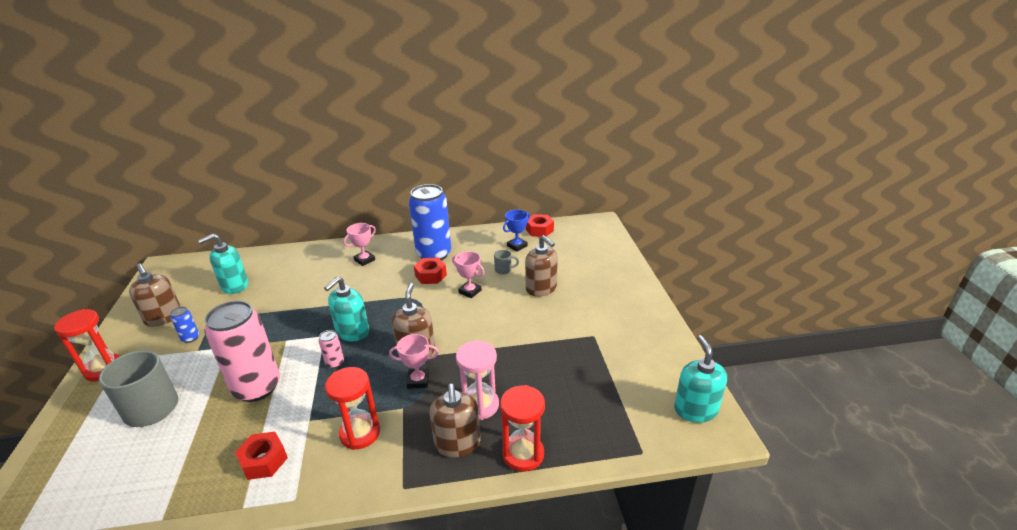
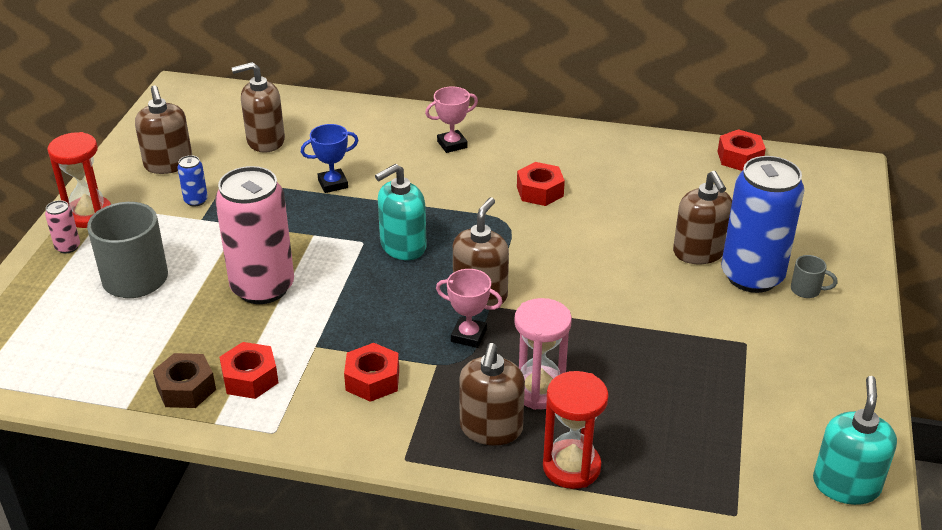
camera: 20 degrees right, 5 degrees up
turquoise soap dispenser [198,234,248,294] -> brown soap dispenser [232,62,285,153]
pink can [319,330,344,368] -> pink can moved to [45,200,80,254]
red hourglass [325,367,380,450] -> red nut [344,343,399,402]
blue can [409,184,451,260] -> blue can moved to [721,156,805,293]
pink trophy [452,251,485,298] -> none
grey mug [494,250,519,274] -> grey mug moved to [791,255,838,298]
blue trophy [503,209,530,252] -> blue trophy moved to [301,124,359,193]
none -> brown nut [153,353,216,408]

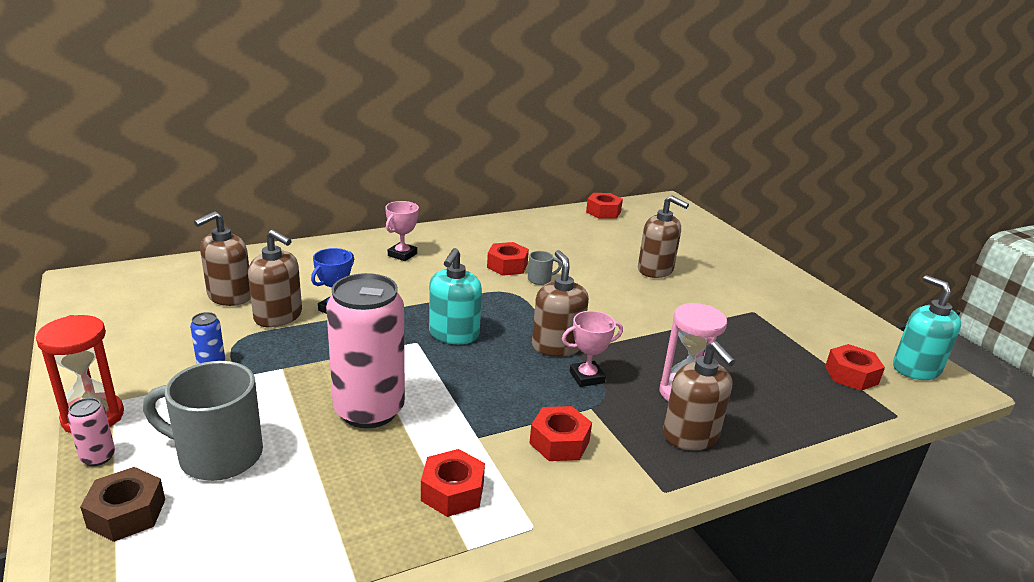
camera: 40 degrees left, 10 degrees down
brown soap dispenser [135,86,192,174] -> brown soap dispenser moved to [248,230,302,327]
brown nut [153,353,216,408] -> brown nut moved to [80,467,165,542]
red hourglass [543,371,609,489] -> none
blue can [721,156,805,293] -> none
grey mug [791,255,838,298] -> grey mug moved to [528,251,562,285]
none -> red nut [825,344,885,391]

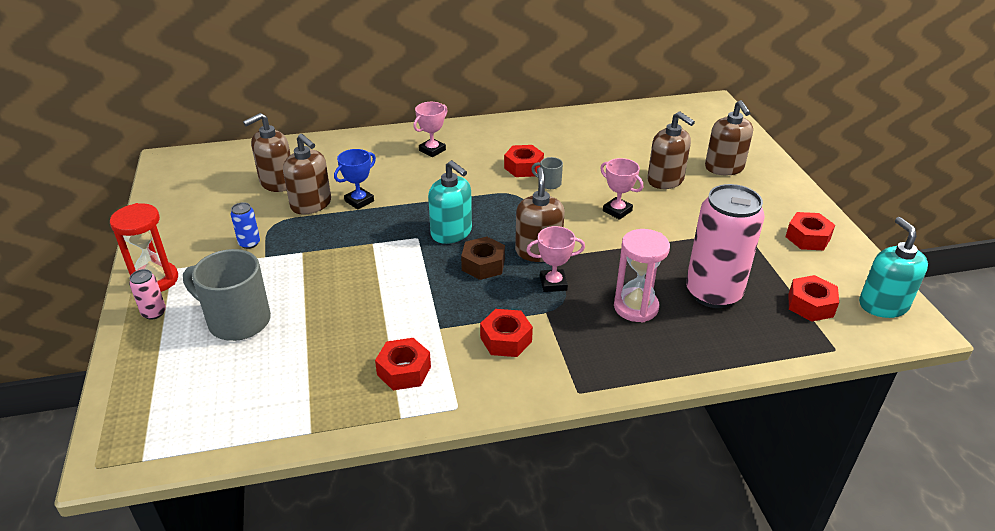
camera: 15 degrees right, 10 degrees up
brown nut [80,467,165,542] -> brown nut moved to [461,237,505,280]
pink can [326,273,405,428] -> pink can moved to [686,184,765,308]
turquoise soap dispenser [429,248,482,344] -> turquoise soap dispenser turned 75 degrees counterclockwise [428,160,472,244]
grey mug [528,251,562,285] -> grey mug turned 150 degrees counterclockwise [531,157,563,189]
red nut [586,193,623,219] -> red nut moved to [785,212,835,250]
brown soap dispenser [663,341,736,450] -> brown soap dispenser moved to [705,100,753,175]
none -> pink trophy [600,158,643,220]

